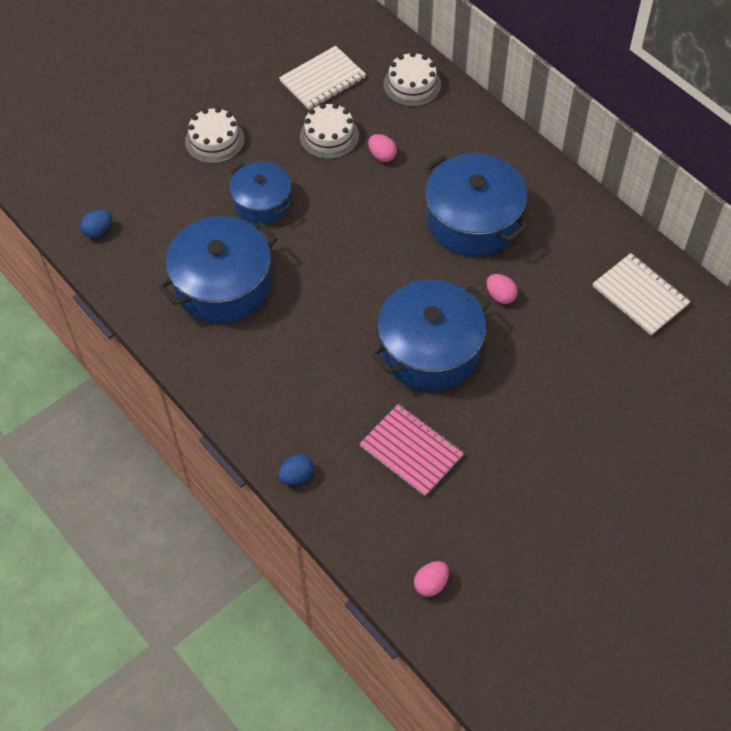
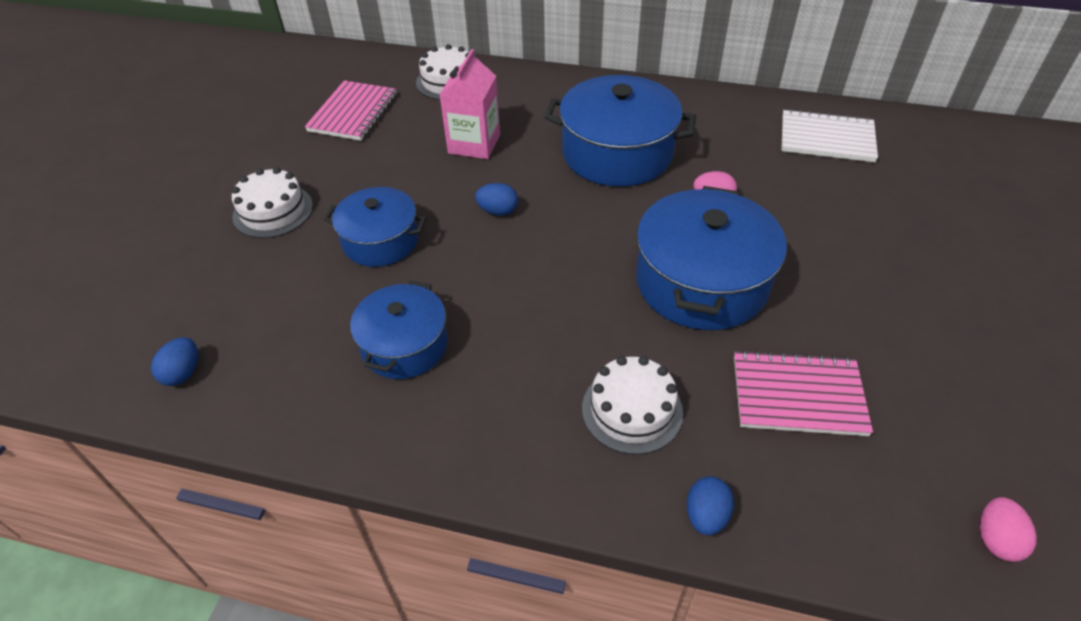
camera: 35 degrees left, 10 degrees down
blue pot [159,216,278,323] -> blue pot [350,280,448,379], size x0.62
white notebook [279,46,366,110] -> pink notebook [305,81,397,141]
white cake [300,103,359,159] -> white cake moved to [582,356,683,455]
pink egg [368,134,397,162] -> pink carton [439,49,500,159]
none -> blue egg [475,183,518,216]

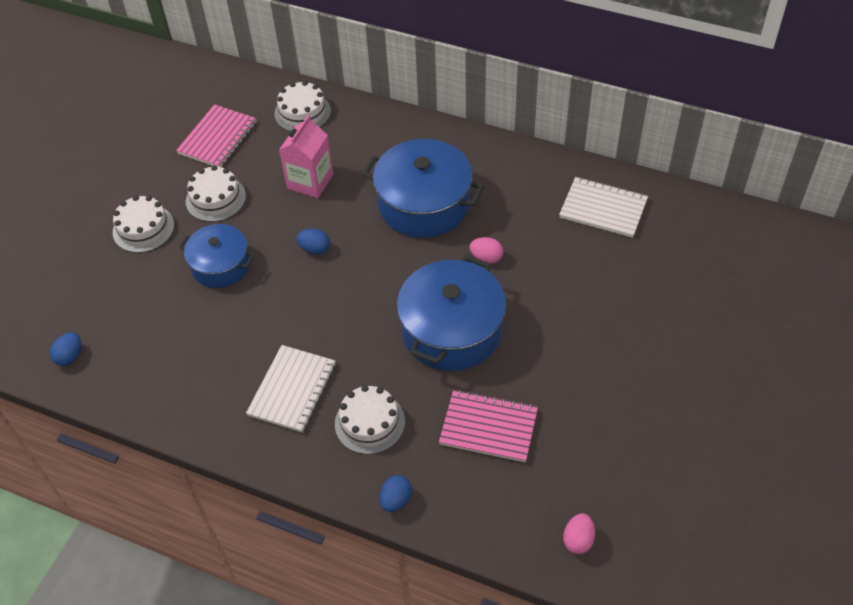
camera: 10 degrees right, 5 degrees up
blue pot [350,280,448,379] -> none
none -> white cake [186,165,246,222]
none -> white notebook [246,345,336,433]

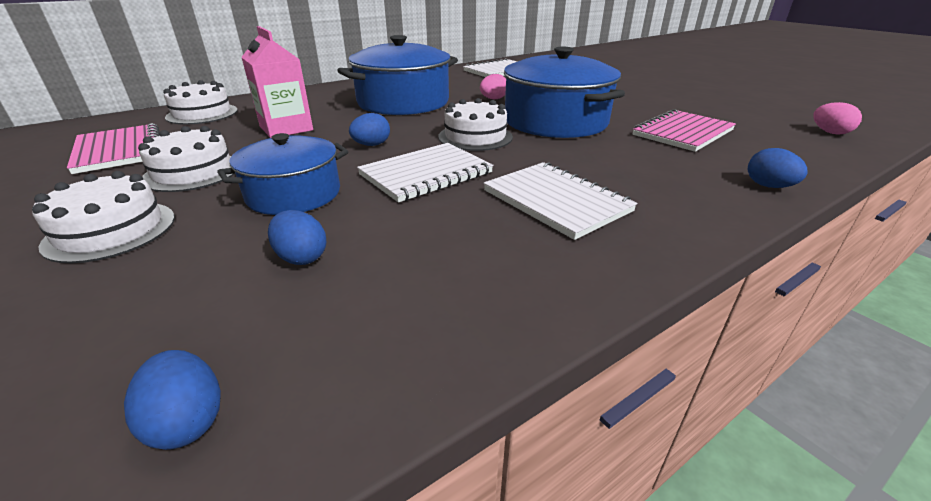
camera: 60 degrees left, 20 degrees down
white cake [335,385,405,454] -> white cake moved to [438,98,513,151]
none -> blue egg [268,210,326,265]
none -> white notebook [357,143,493,203]

